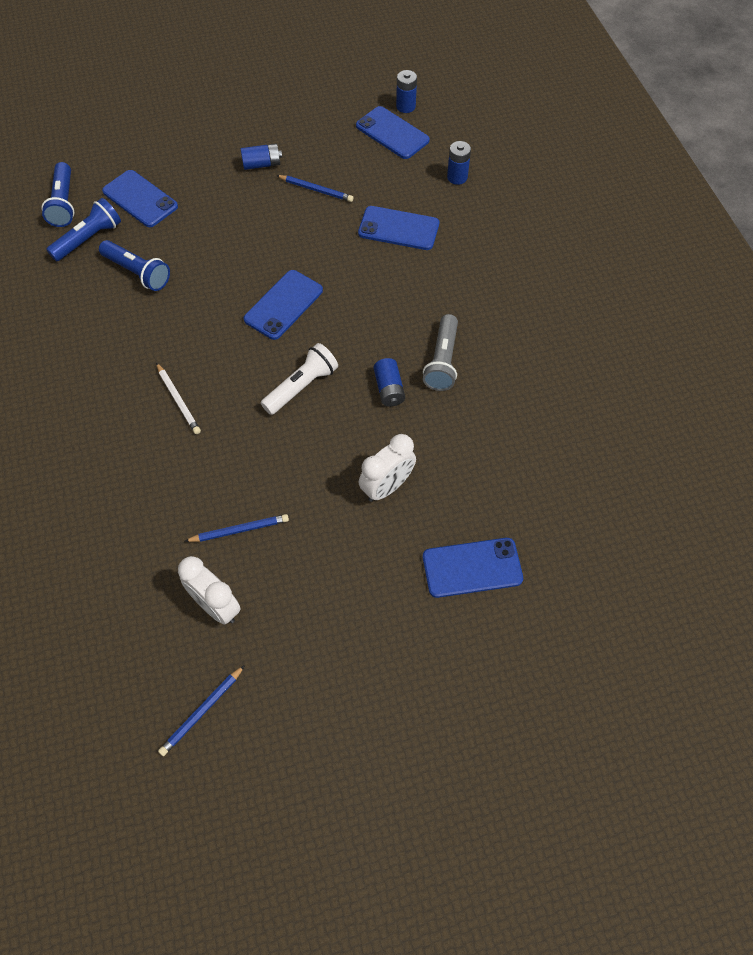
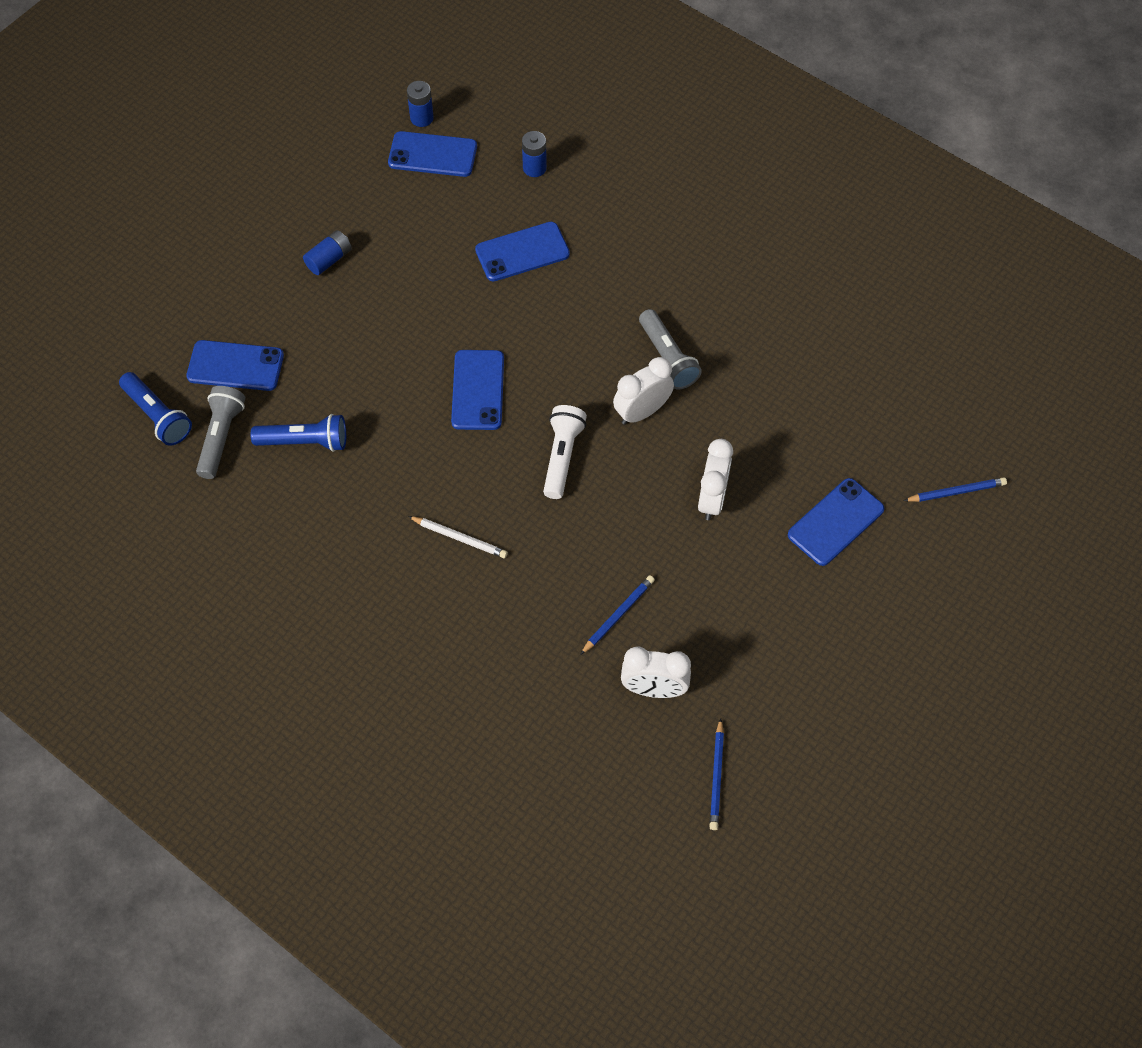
camera: 35 degrees left, 0 degrees up
blue flashlight [46,198,121,261] -> grey flashlight [196,386,246,479]
blue pencil [276,175,354,202] -> blue pencil moved to [903,477,1007,502]
blue battery [374,358,405,407] -> white clock [613,357,674,425]

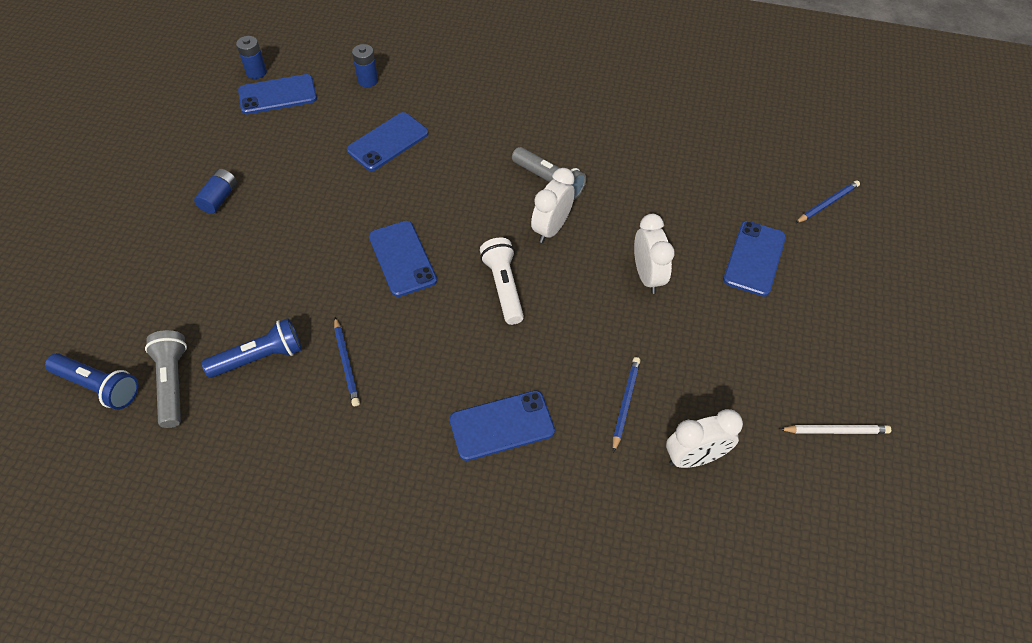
camera: 25 degrees left, 5 degrees down
blue phone [186,340,284,391] -> blue phone moved to [449,390,555,461]
white pencil [408,516,508,558] -> white pencil moved to [780,425,891,434]
blue pencil [710,718,724,830] -> blue pencil moved to [334,317,360,406]

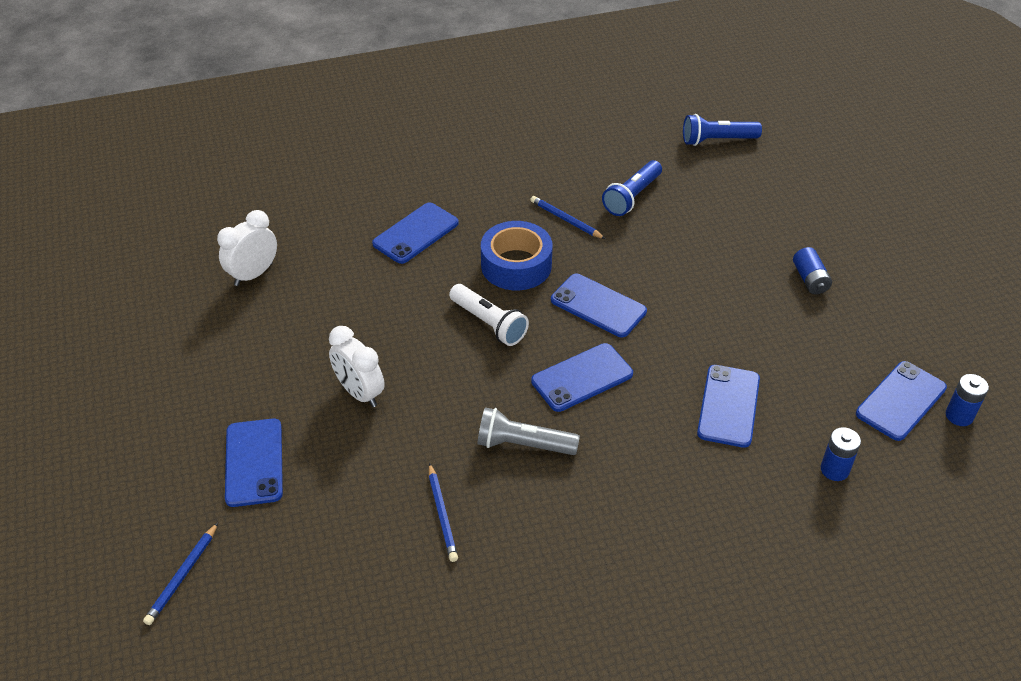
camera: 150 degrees right, 10 degrees down
grey flashlight [145,330,187,428] -> none
white clock [531,168,575,243] -> none
blue pencil [613,357,640,453] -> blue pencil moved to [429,463,458,562]
white pencil [780,425,891,434] -> none
none -> blue tape [481,221,553,290]
none -> blue phone [531,343,633,412]

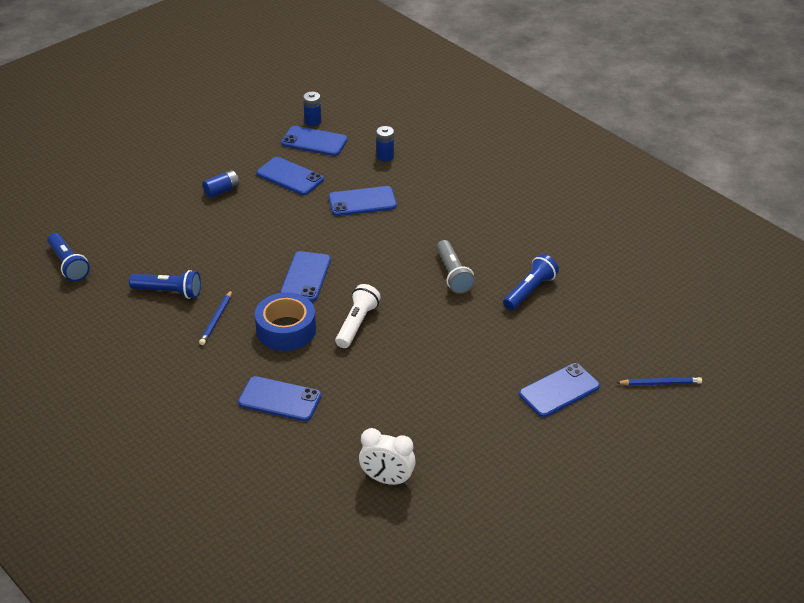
camera: 115 degrees left, 5 degrees down
white clock [329,326,385,407] -> none
blue pencil [429,463,458,562] -> blue flashlight [503,254,559,310]
blue phone [531,343,633,412] -> blue phone moved to [257,157,324,195]

